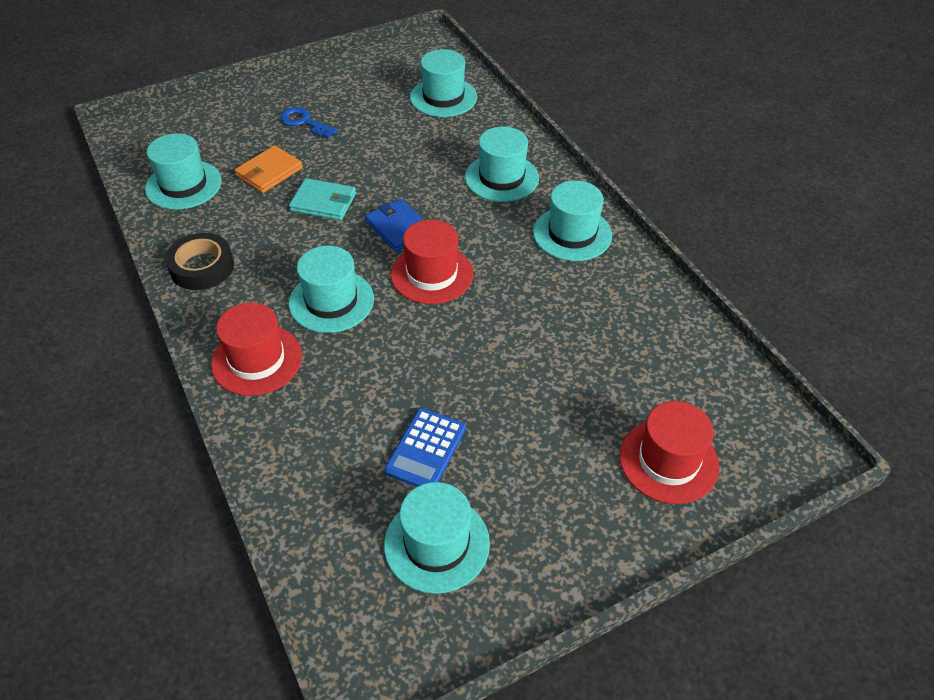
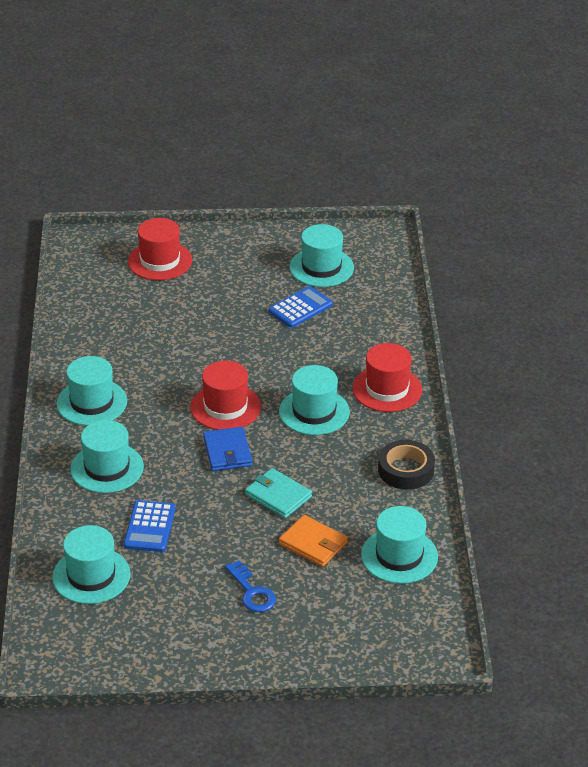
camera: 155 degrees left, 10 degrees down
orange wallet [235,145,303,193] -> orange wallet turned 60 degrees clockwise [279,515,348,567]
none -> blue calculator [124,500,175,552]

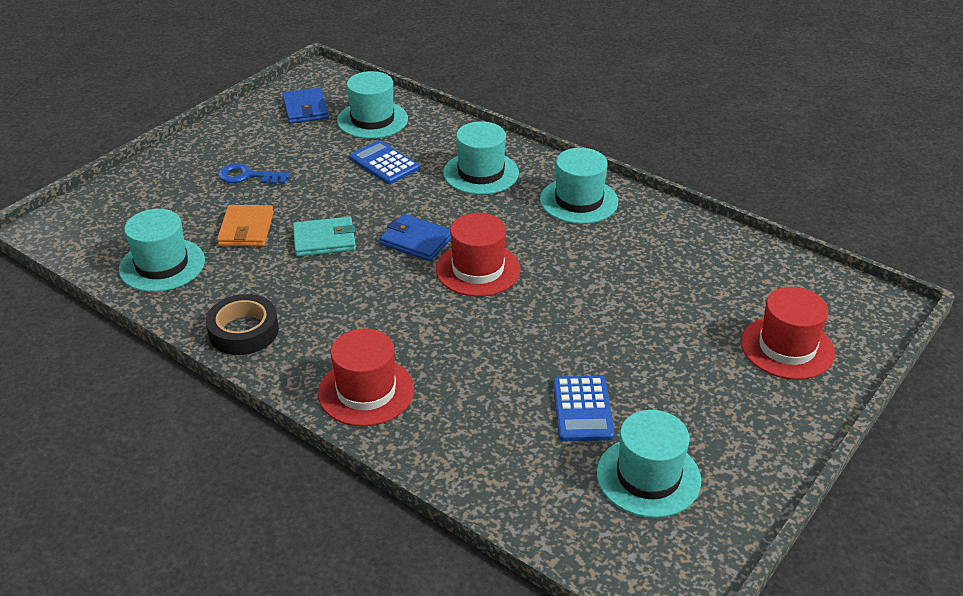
camera: 130 degrees right, 0 degrees up
turquoise hat [279,365,350,435] -> none
orange wallet [279,515,348,567] -> orange wallet turned 75 degrees counterclockwise [217,205,274,247]
none -> blue wallet [282,88,329,124]

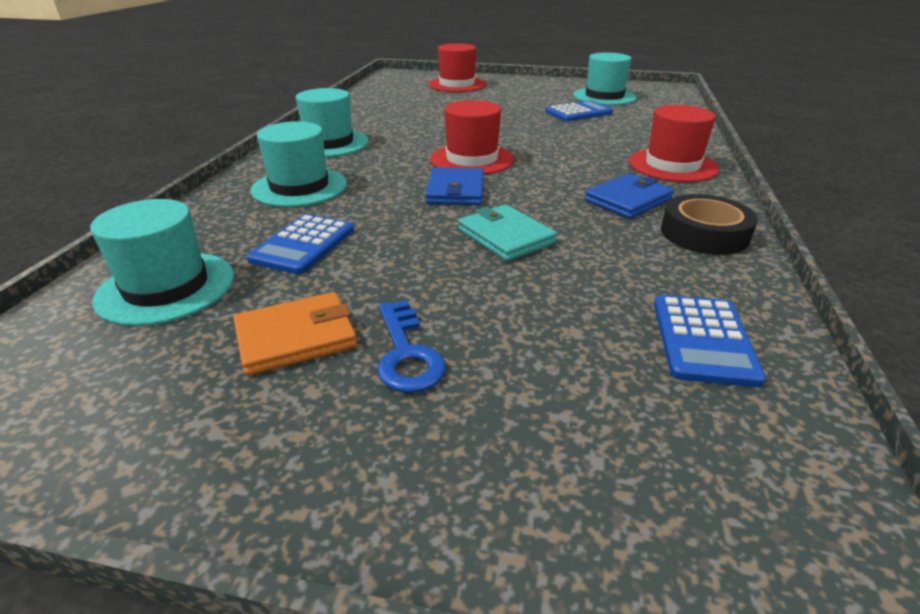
camera: 115 degrees left, 5 degrees down
turquoise hat [119,209,205,292] -> blue calculator [654,295,766,387]
orange wallet [217,205,274,247] -> orange wallet moved to [233,292,357,376]
blue wallet [282,88,329,124] -> blue wallet moved to [585,174,674,219]

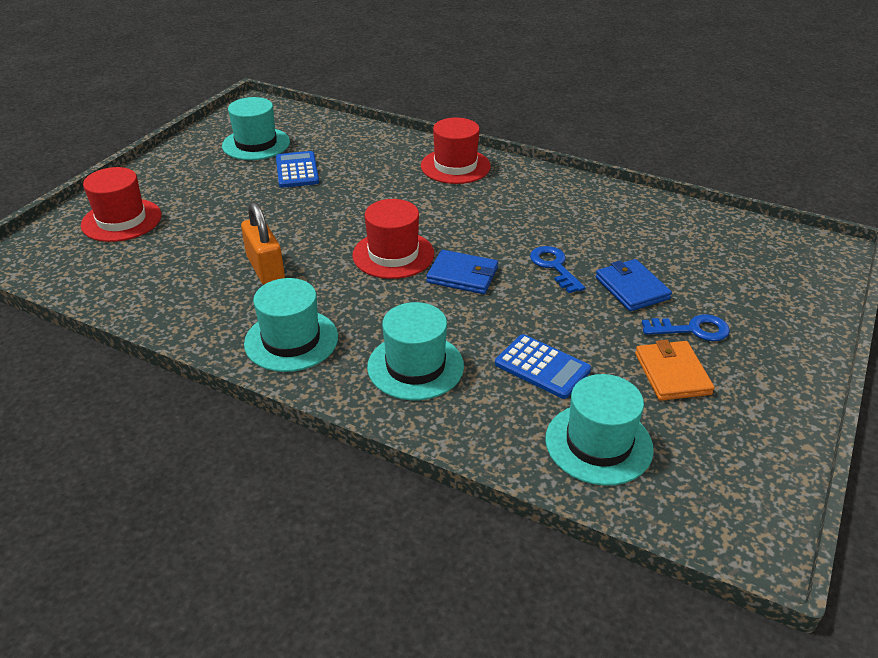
camera: 75 degrees left, 5 degrees up
turquoise wallet [458,204,557,261] -> blue key [530,246,585,293]
blue wallet [585,174,674,219] -> blue wallet moved to [595,259,672,311]
blue calculator [654,295,766,387] -> none
black tape [661,194,758,255] -> none
none -> orange padlock [241,202,285,285]

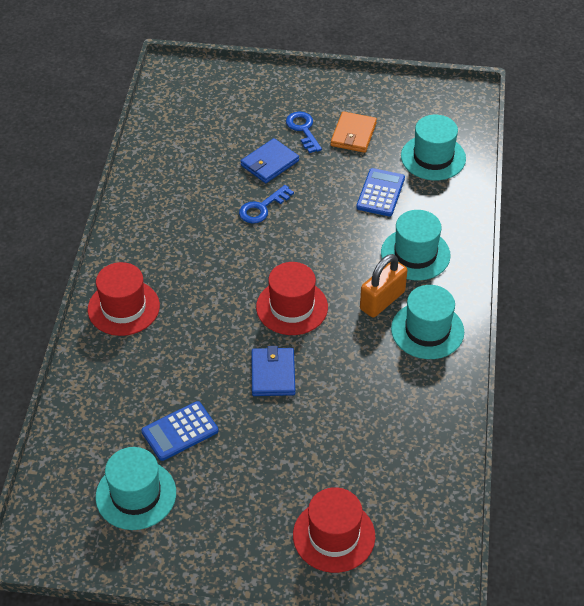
camera: 110 degrees left, 10 degrees up
orange padlock [241,202,285,285] -> orange padlock moved to [360,254,407,318]
blue wallet [426,250,498,294] -> blue wallet moved to [251,346,295,396]
orange wallet [635,340,714,401] -> orange wallet turned 45 degrees counterclockwise [331,111,377,153]

